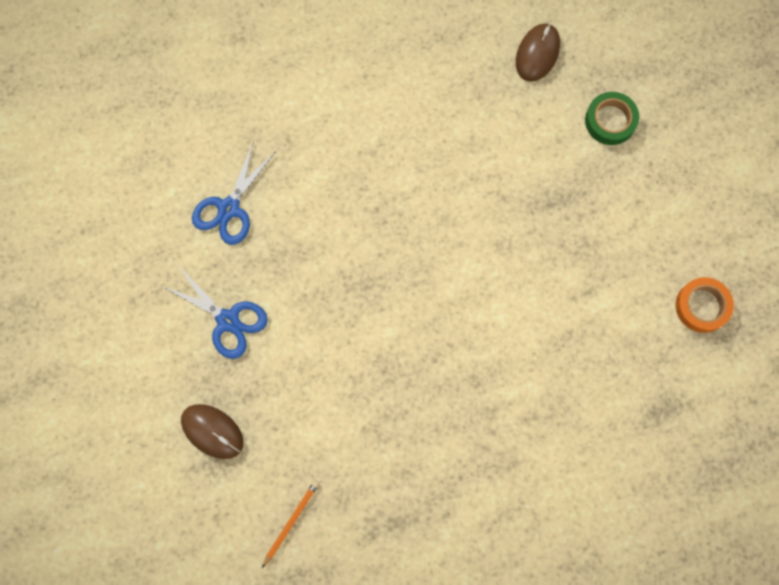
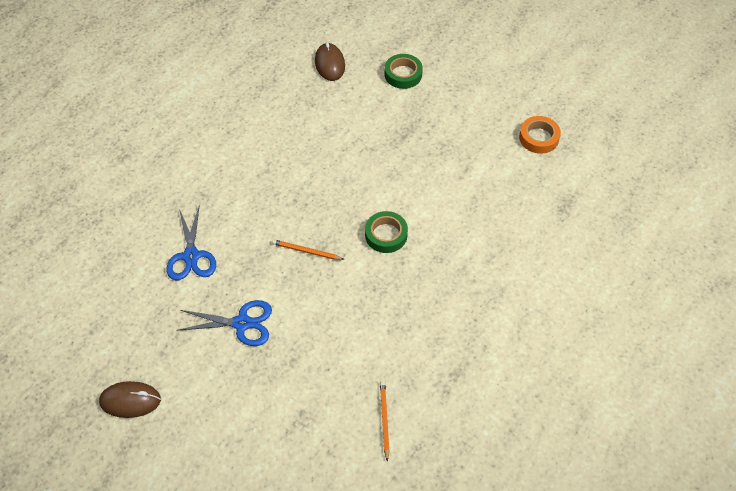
camera: 35 degrees left, 20 degrees down
brown mouse [181,404,244,459] -> brown mouse moved to [99,381,161,418]
none -> orange pencil [272,240,345,260]
none -> green tape [365,211,408,253]

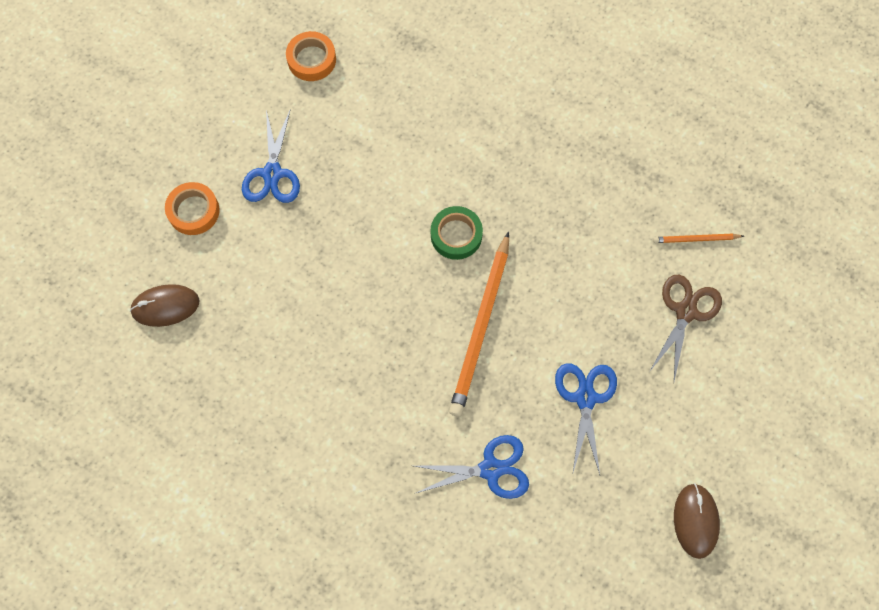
camera: 90 degrees left, 15 degrees up
orange pencil [272,240,345,260] -> orange pencil [449,231,509,417], size x2.13
green tape [385,54,423,89] -> orange tape [165,182,220,235]
none -> blue scissors [242,109,300,203]
none -> brown scissors [649,275,722,381]

